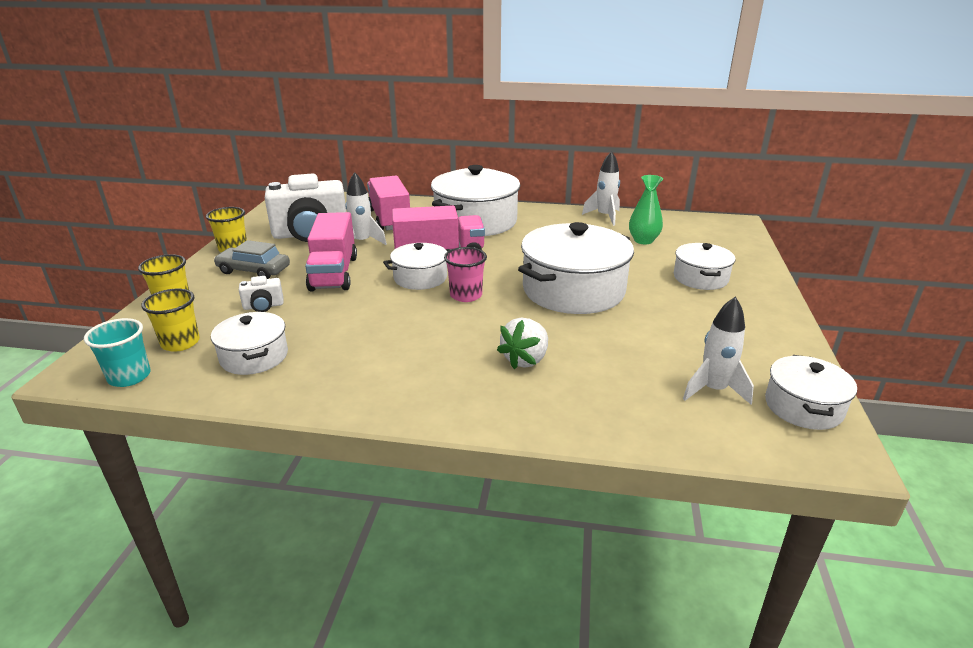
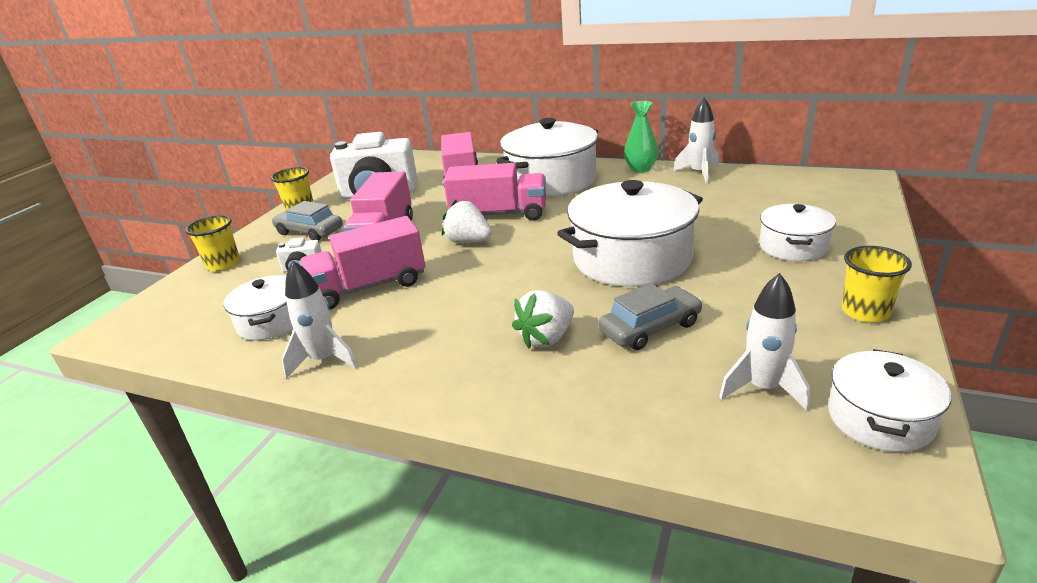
camera: 15 degrees right, 0 degrees up
turquoise cup [84,318,151,387] -> none
yellow cup [141,289,200,352] -> yellow cup moved to [842,246,912,322]
white rocket [345,172,387,245] -> white rocket moved to [282,261,358,379]
white pot [383,243,449,290] -> white strawberry [442,200,492,243]
pink cup [444,247,487,302] -> none
green vase [629,175,663,245] -> green vase moved to [624,101,658,173]
none -> pink truck [299,216,425,310]
none -> grey car [598,283,702,350]

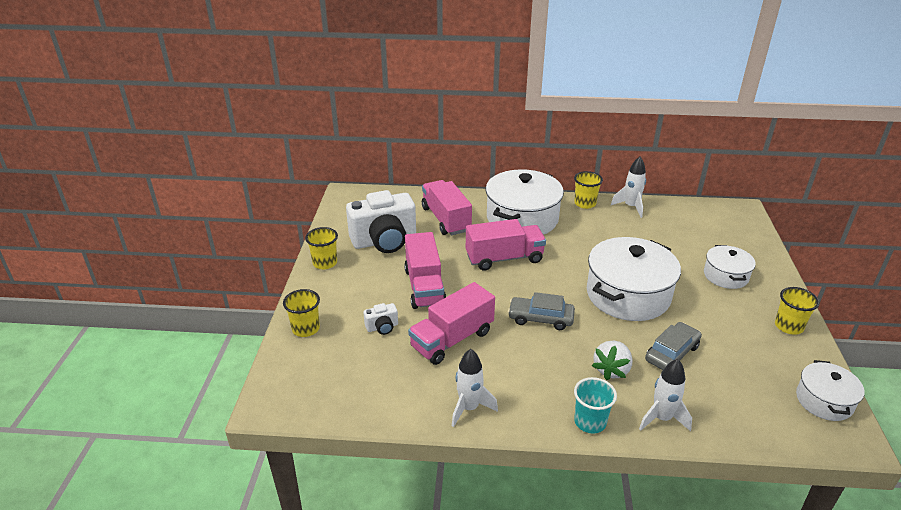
camera: 20 degrees left, 5 degrees up
white pot [224,275,293,341] -> none
grey car [272,201,343,241] -> grey car moved to [508,292,575,330]
white strawberry [442,200,492,243] -> none
green vase [624,101,658,173] -> yellow cup [574,171,603,209]
white rocket [719,273,810,411] -> white rocket moved to [639,359,692,431]
none -> turquoise cup [574,377,617,434]

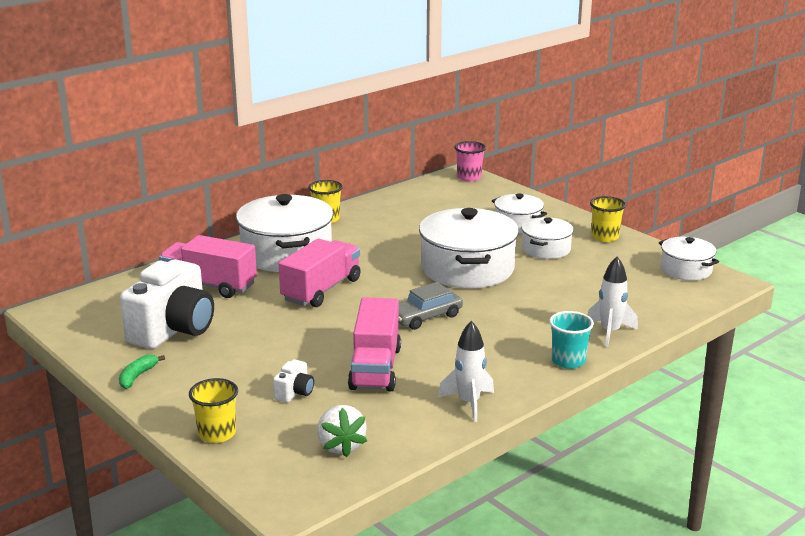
camera: 45 degrees left, 10 degrees down
yellow cup [305,227,338,269] -> green banana [119,355,165,389]
pink truck [404,232,446,309] -> none
white strawberry [592,341,633,380] -> white strawberry moved to [317,405,367,457]
white rocket [611,157,646,218] -> none
grey car [645,322,702,370] -> none
none -> pink cup [454,141,486,181]
none -> white pot [522,217,574,259]

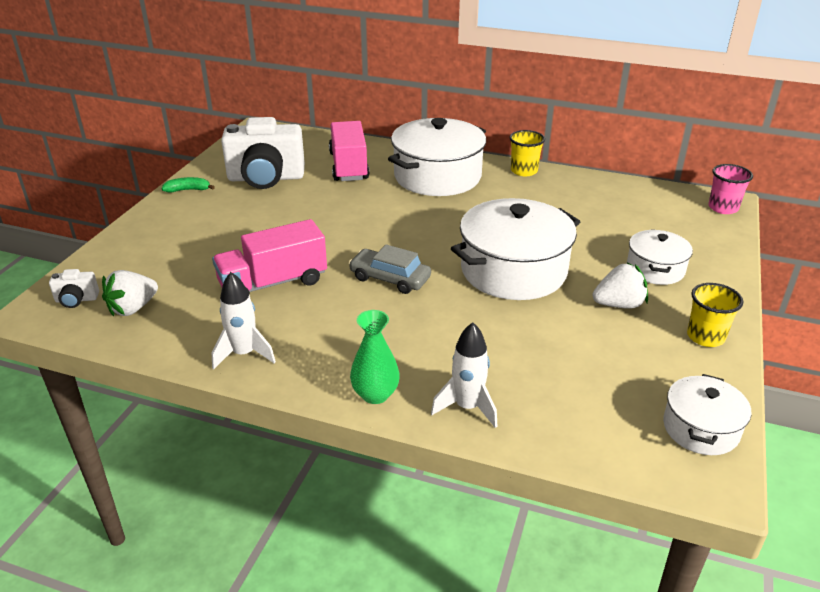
camera: 60 degrees right, 10 degrees up
yellow cup [189,378,238,443] -> none
white camera [273,359,314,403] -> white camera moved to [49,269,99,308]
pink truck [279,238,361,307] -> none
white pot [522,217,574,259] -> white strawberry [593,263,648,309]
turquoise cup [549,311,594,369] -> green vase [350,310,400,404]

